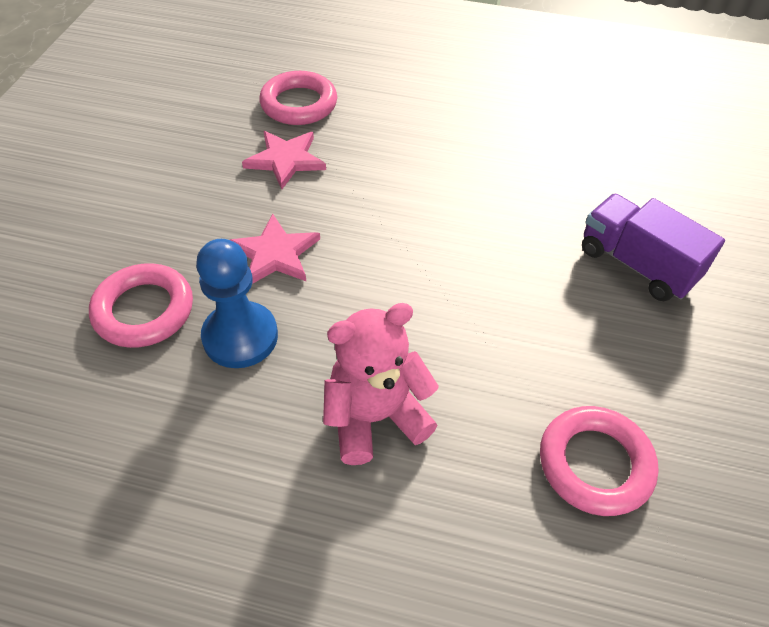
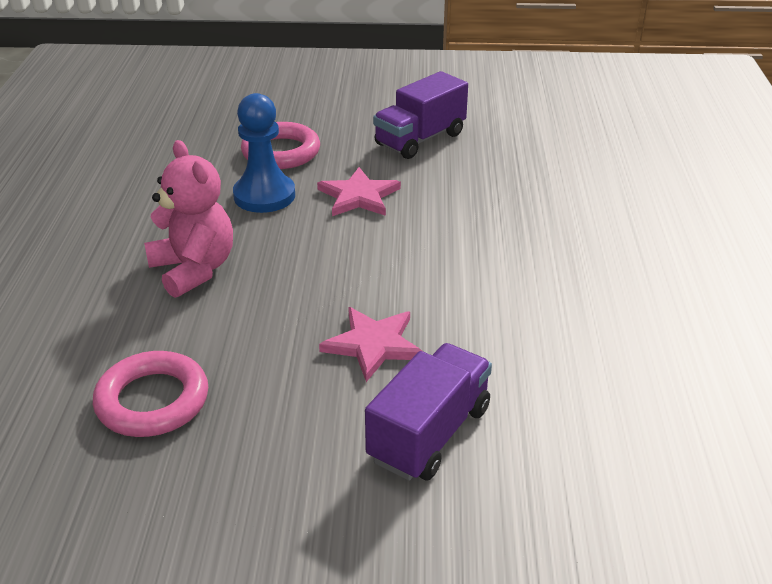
camera: 80 degrees right, 15 degrees down
pink star [242,131,326,189] -> pink star moved to [319,307,422,382]
pink ring [259,71,337,125] -> none
none -> purple truck [373,71,468,159]

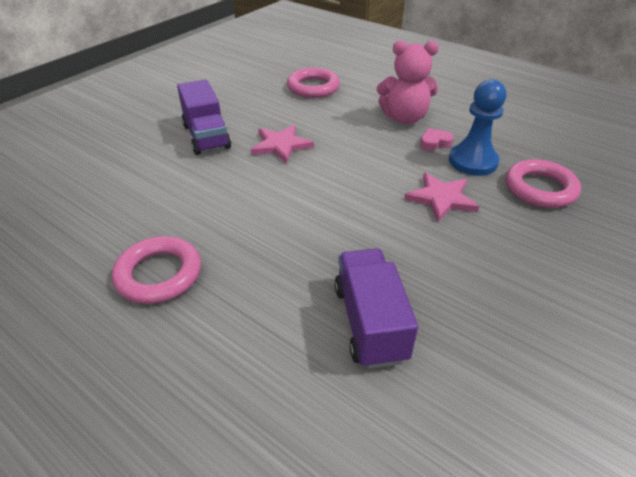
camera: 125 degrees right, 5 degrees up
purple truck [373,71,468,159] -> purple truck moved to [334,248,418,369]
none -> pink ring [112,236,201,304]
none -> pink heart [420,128,454,151]

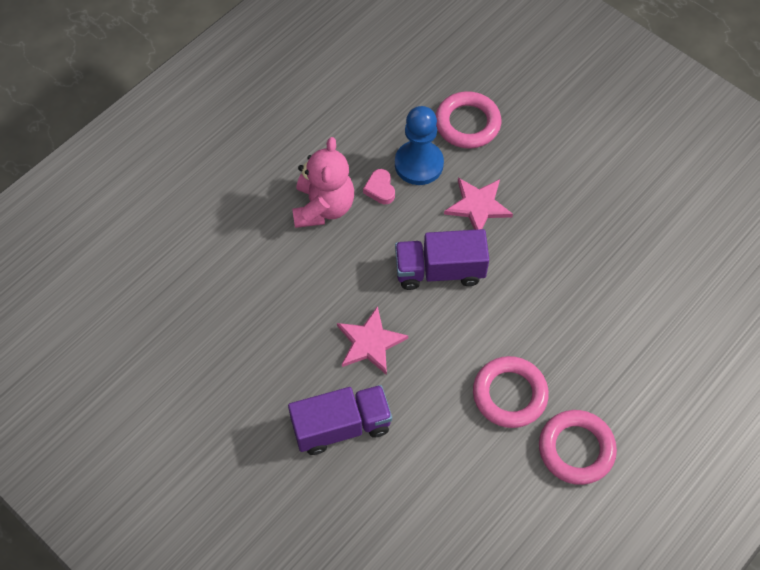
camera: 85 degrees left, 20 degrees up
pink ring [287,68,340,98] -> pink ring moved to [473,356,549,428]
purple truck [334,248,418,369] -> purple truck moved to [395,229,489,290]

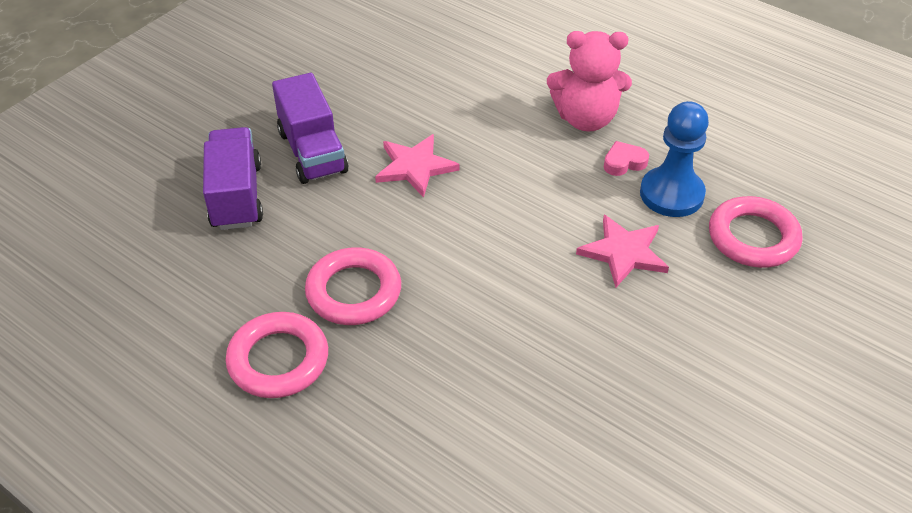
camera: 85 degrees right, 15 degrees down
purple truck [395,229,489,290] -> purple truck moved to [203,127,263,230]

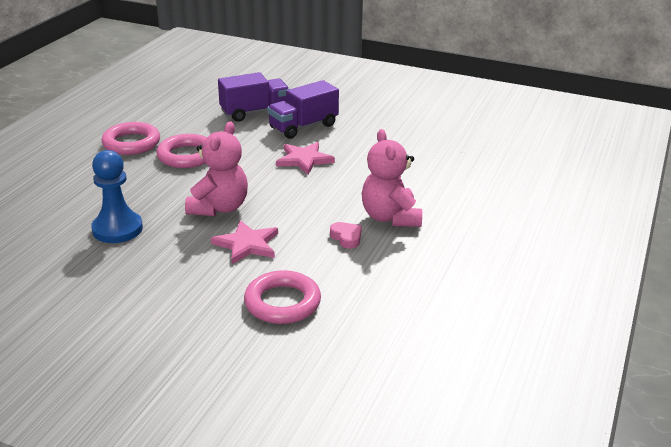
camera: 75 degrees right, 15 degrees down
blue pawn [640,101,709,217] -> blue pawn moved to [91,150,143,243]
none -> pink teddy bear [185,121,248,216]

